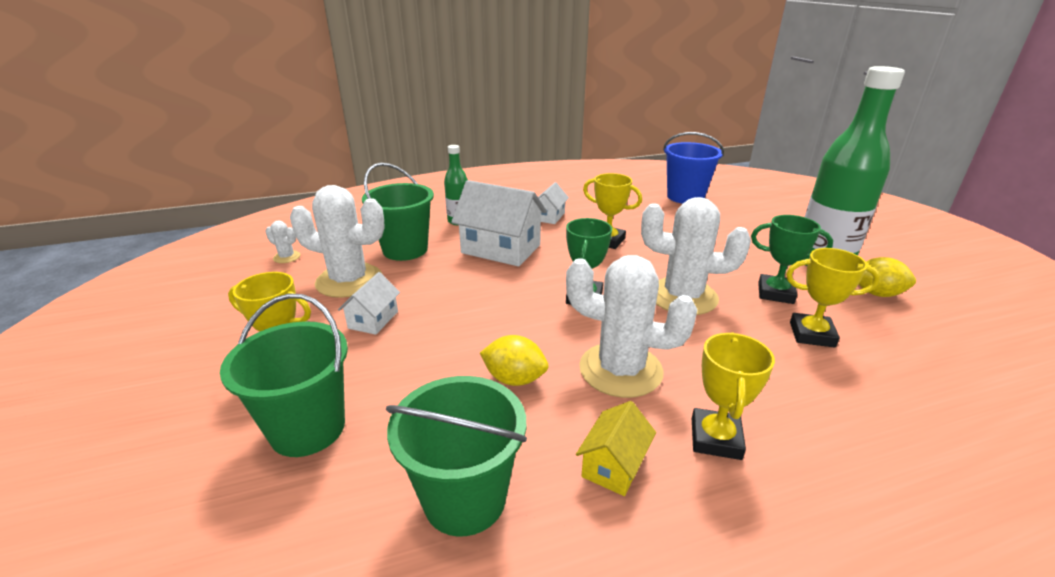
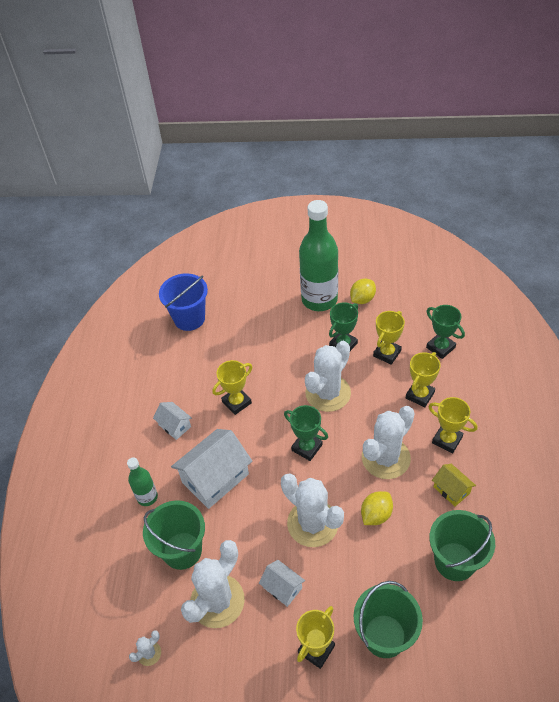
camera: 65 degrees left, 20 degrees up
none -> white cactus [281,473,344,547]
none -> yellow trophy [406,352,441,407]
none -> green trophy [426,305,465,359]

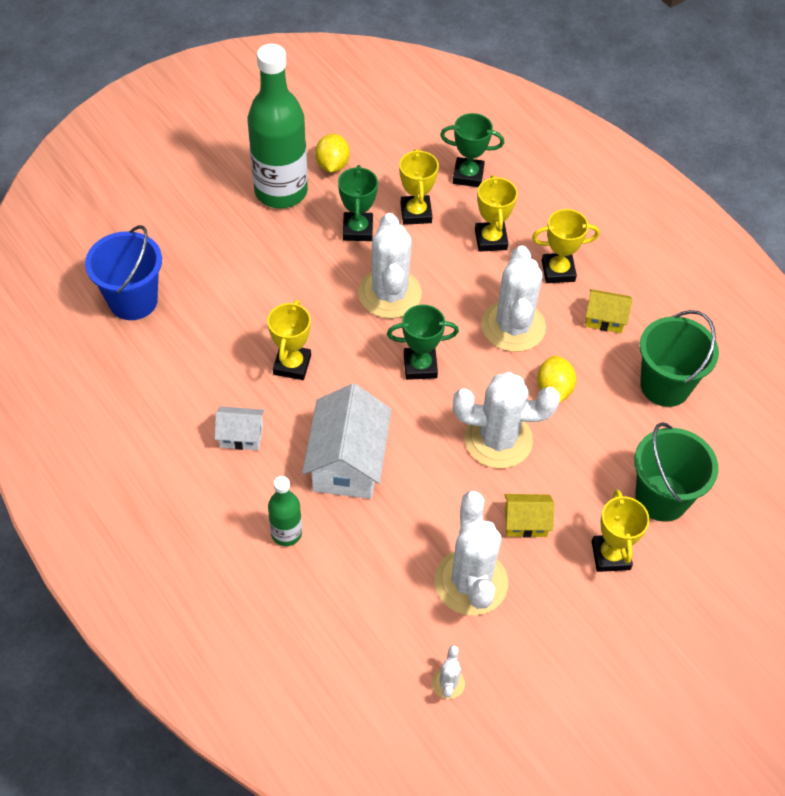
camera: 45 degrees left, 5 degrees up
green bucket [143,500,205,570] -> none
white house [259,560,305,607] -> yellow house [505,494,554,538]

